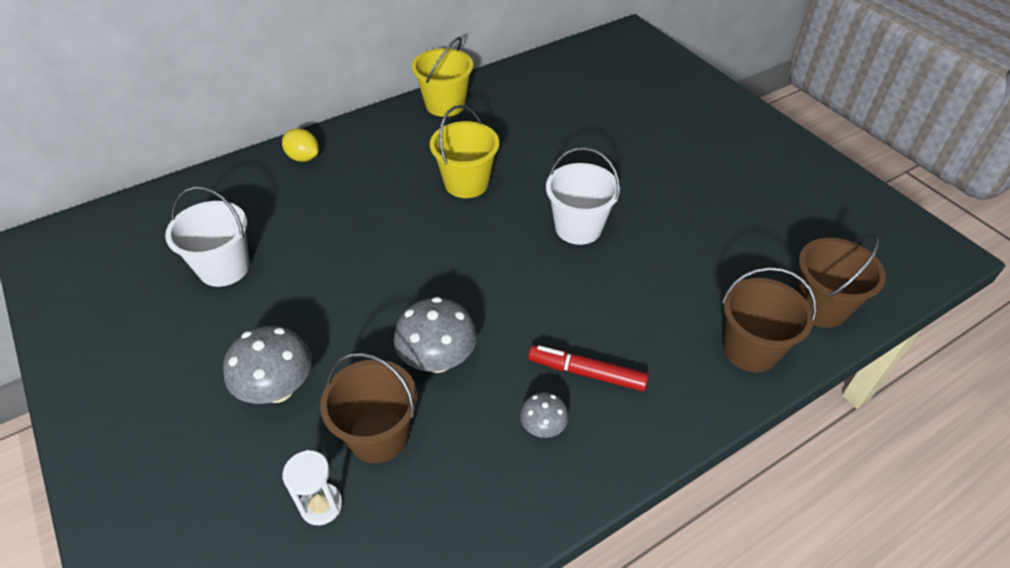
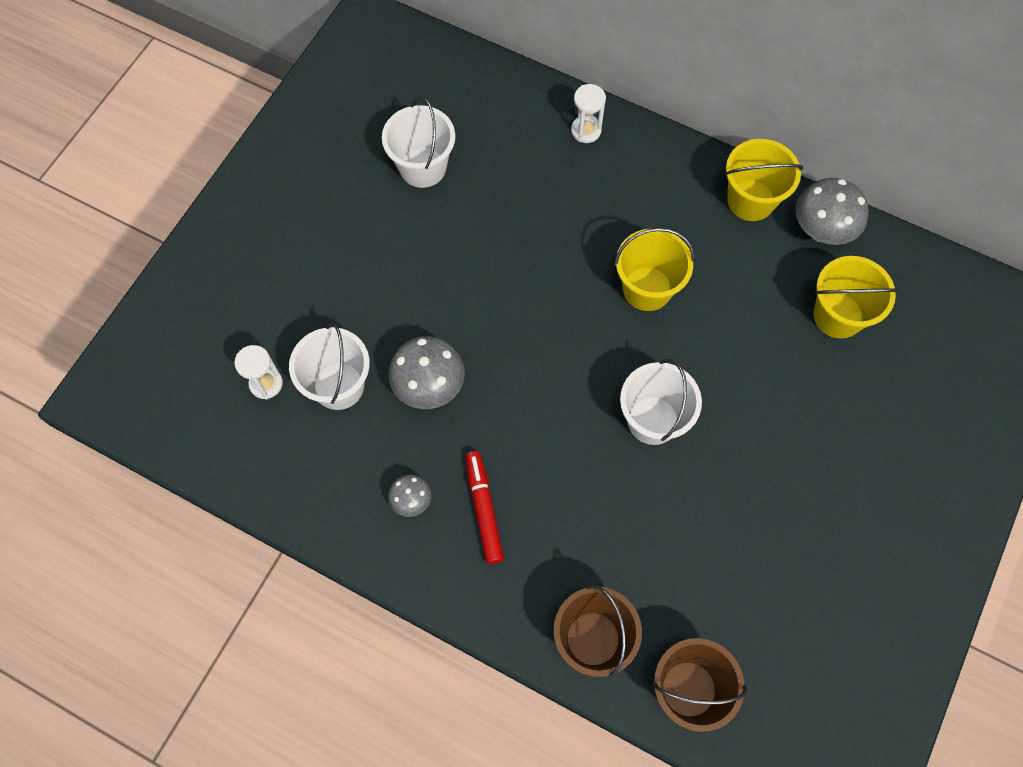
camera: 60 degrees right, 20 degrees up
grey mushroom [223,326,312,404] -> grey mushroom moved to [796,178,869,245]
yellow lemon [282,128,319,162] -> white hourglass [571,84,606,143]
brown bucket [320,353,417,463] -> white bucket [289,323,370,410]
none -> yellow bucket [813,256,899,339]

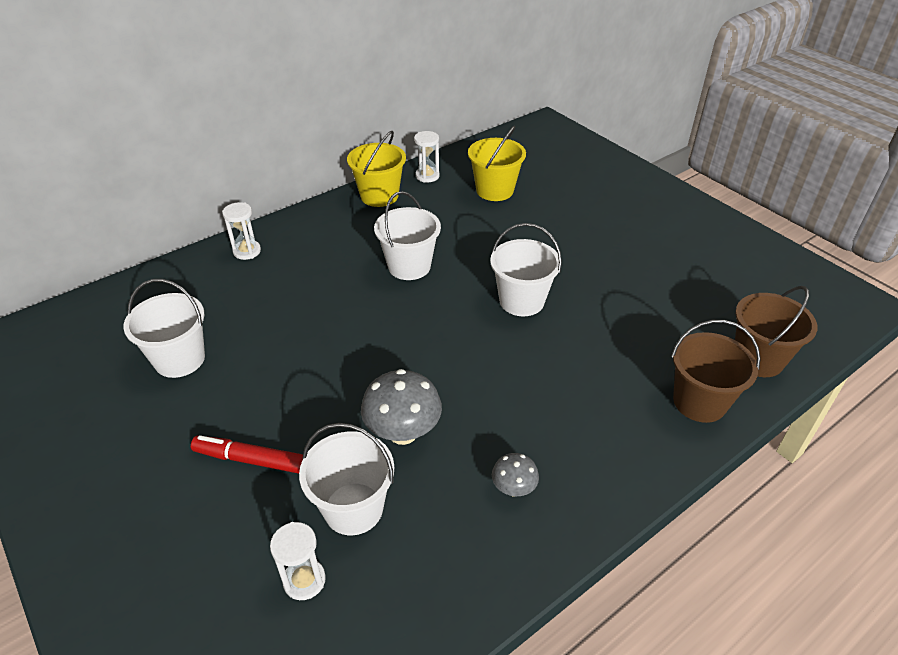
camera: 65 degrees left, 25 degrees down
red marker [465,451,504,564] -> red marker moved to [191,435,303,474]
yellow bucket [614,228,695,311] -> white bucket [374,191,441,280]
grey mushroom [796,178,869,245] -> white hourglass [414,131,440,183]

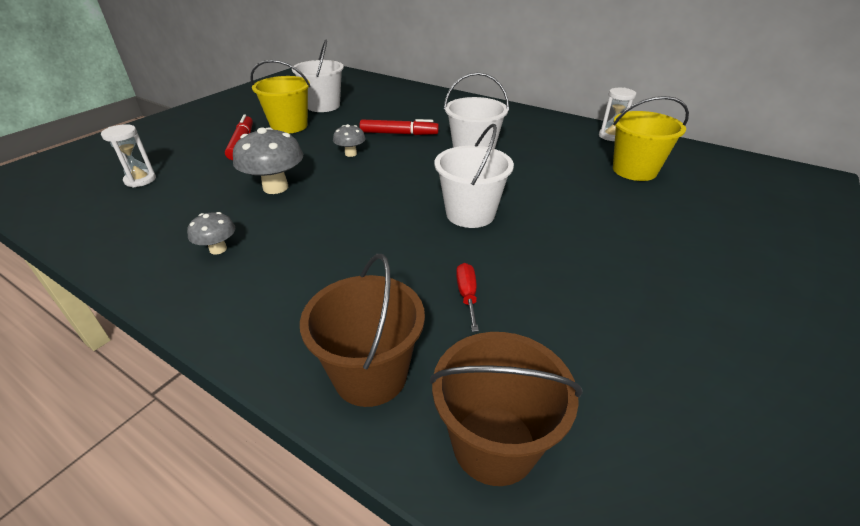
camera: 70 degrees right, 5 degrees down
white hourglass [222,202,261,260] -> none
white bucket [299,423,394,535] -> none
yellow bucket [347,131,406,207] -> yellow bucket moved to [251,60,310,134]
none -> grey mushroom [333,124,366,157]
none -> red marker [359,119,439,135]
none -> red screwdriver [456,263,479,332]

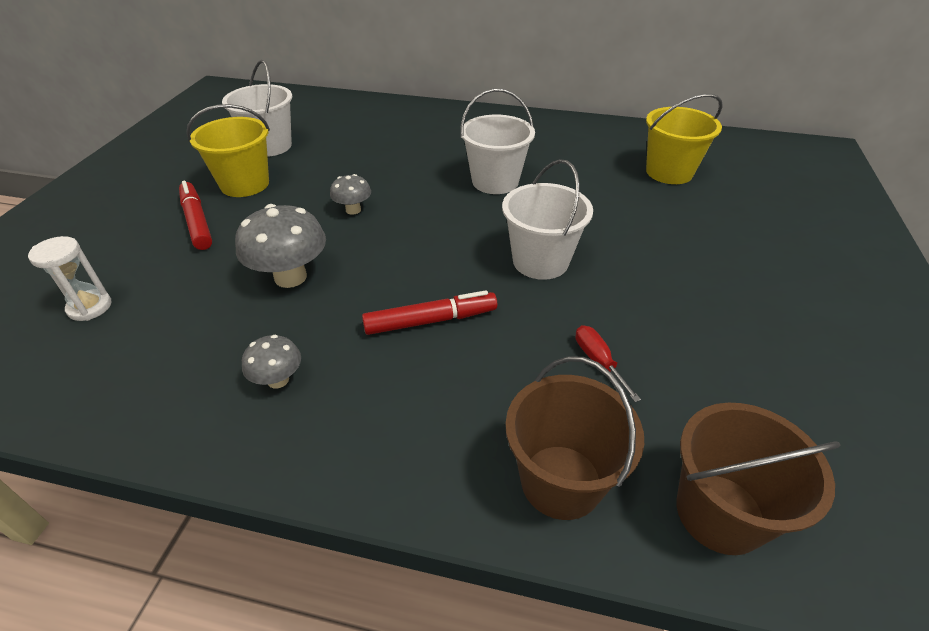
camera: 20 degrees left, 5 degrees up
red marker [359,119,439,135] -> red marker moved to [362,290,497,335]
white hourglass [599,88,636,141] -> none

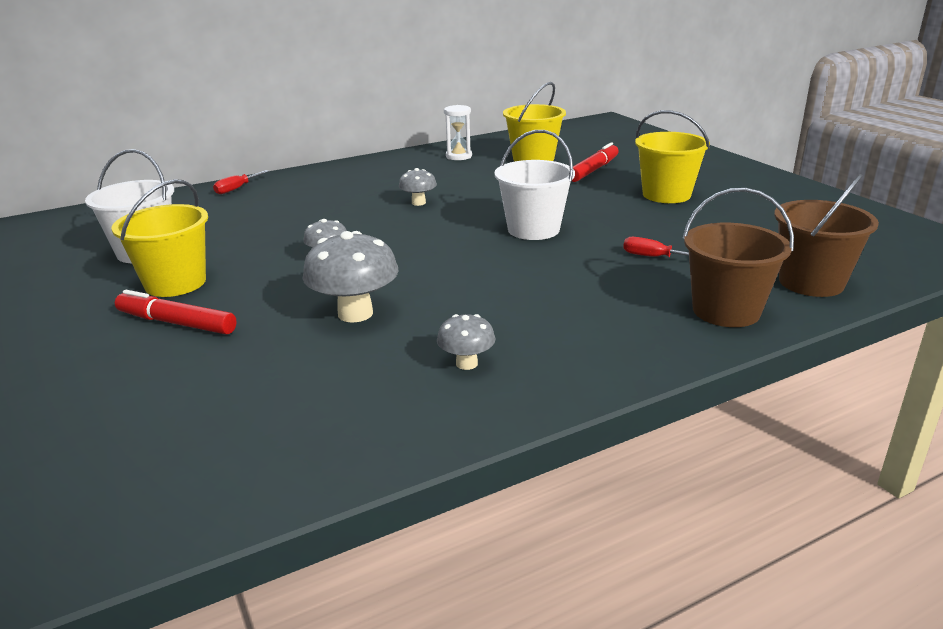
camera: 40 degrees left, 15 degrees down
white hourglass [28,236,112,321] -> white hourglass moved to [444,105,472,160]
red marker [362,290,497,335] -> red marker moved to [572,143,619,182]
white bucket [460,89,535,194] -> grey mushroom [399,168,437,206]
none -> red screwdriver [213,170,269,194]
none -> yellow bucket [635,110,710,203]

